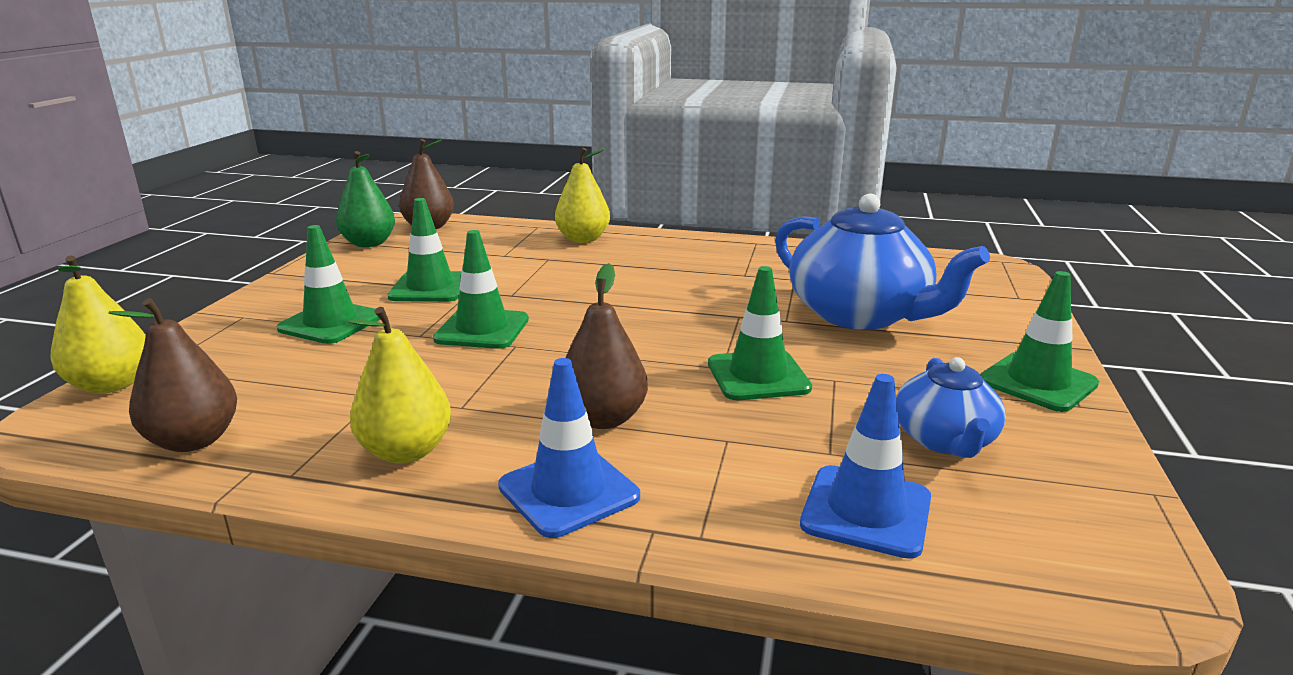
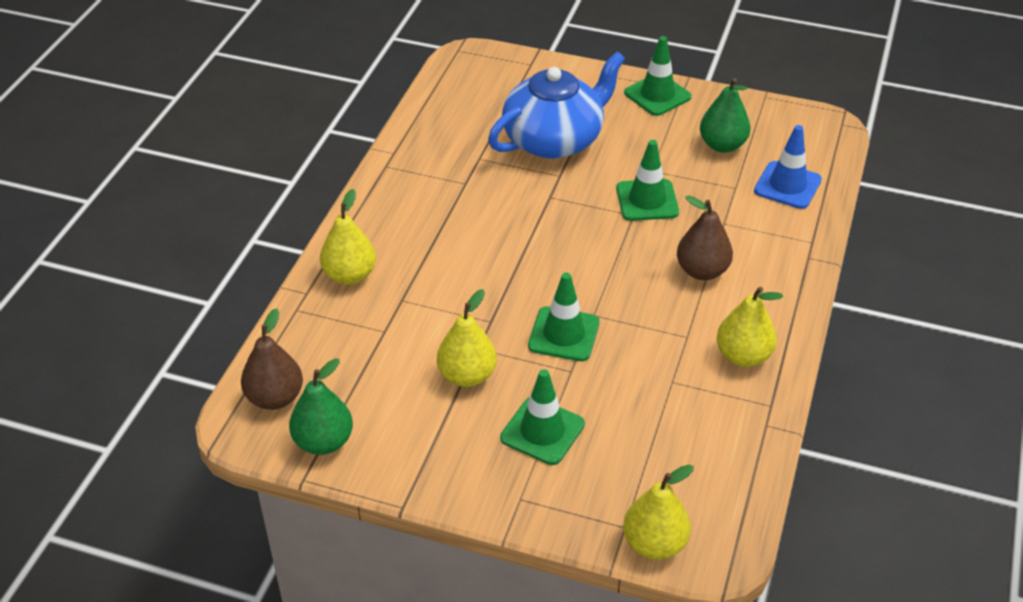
camera: 85 degrees left, 20 degrees up
brown pear [108,298,237,452] -> none
green traffic cone [387,198,462,302] -> yellow pear [437,289,497,387]
blue traffic cone [498,358,640,538] -> none
blue teapot [896,357,1006,458] -> green pear [700,78,751,153]

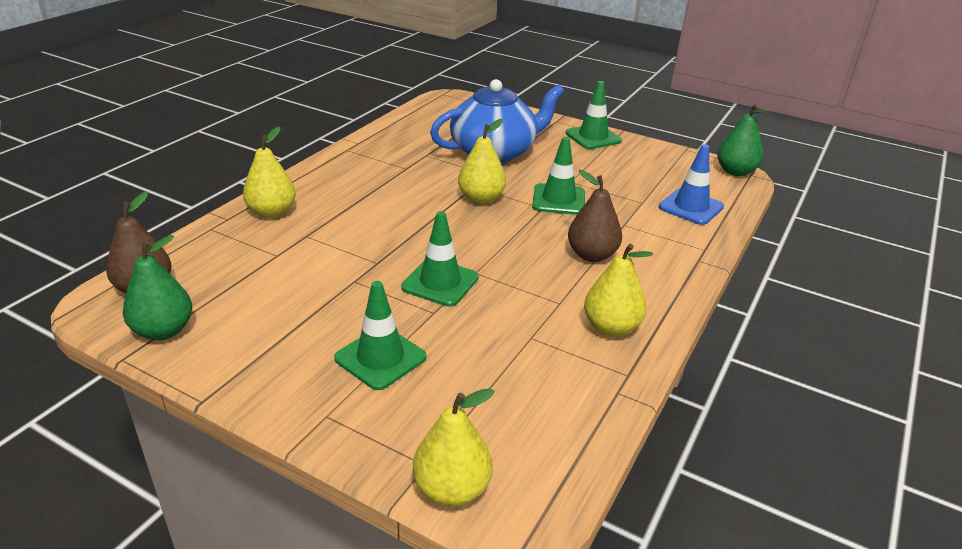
camera: 10 degrees right, 10 degrees down
yellow pear [437,289,497,387] -> yellow pear moved to [458,119,506,204]
green pear [700,78,751,153] -> green pear moved to [717,104,766,176]

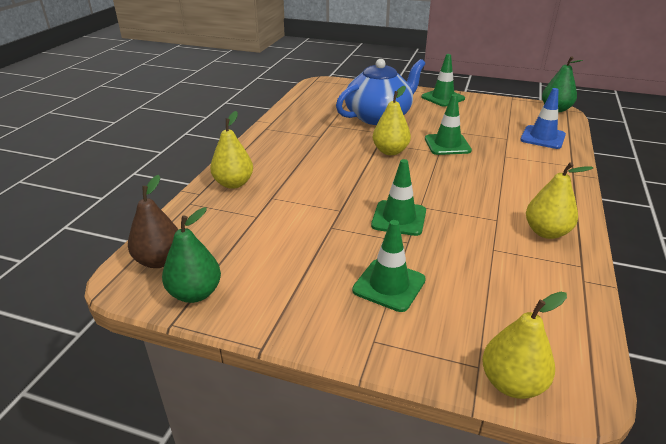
camera: 10 degrees left, 0 degrees up
brown pear [568,170,622,262] -> none

